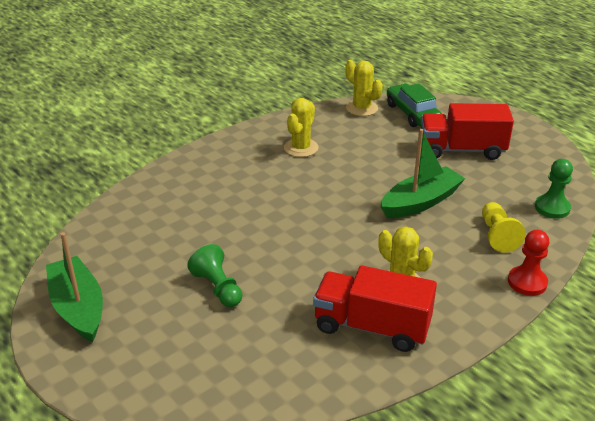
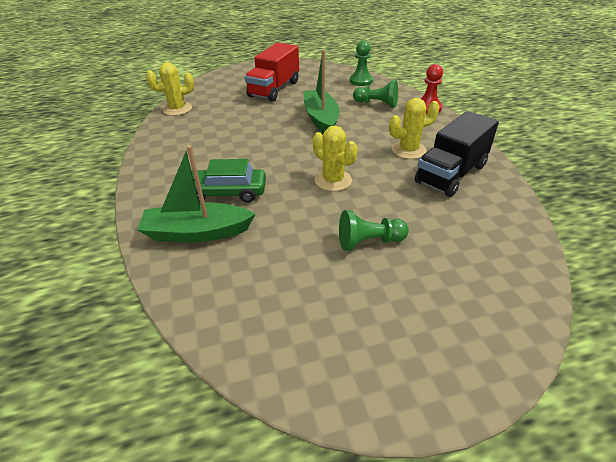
camera: 65 degrees left, 5 degrees up
green boat [46,232,103,342] -> green boat moved to [137,145,256,242]
yellow cactus [284,98,319,157] -> yellow cactus moved to [313,125,357,191]
red truck [313,265,437,352] -> black truck [415,111,499,197]
green car [387,84,442,127] -> green car moved to [191,159,266,203]
yellow pawn [482,202,526,253] -> green pawn [353,80,398,107]

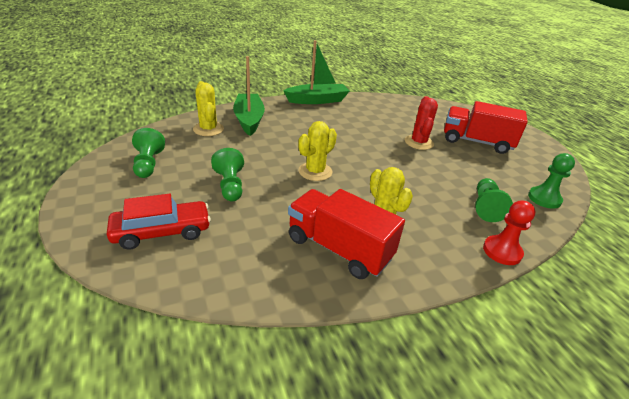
camera: 80 degrees right, 5 degrees down
yellow cactus [146,63,194,116] -> yellow cactus moved to [193,81,224,136]
green car [191,159,266,203] -> none
green boat [303,50,340,133] -> green boat moved to [283,40,350,104]
black truck [415,111,499,197] -> red truck [288,189,405,279]
none -> red car [107,194,211,250]
none -> green pawn [132,128,165,178]
none -> red cactus [405,96,438,150]

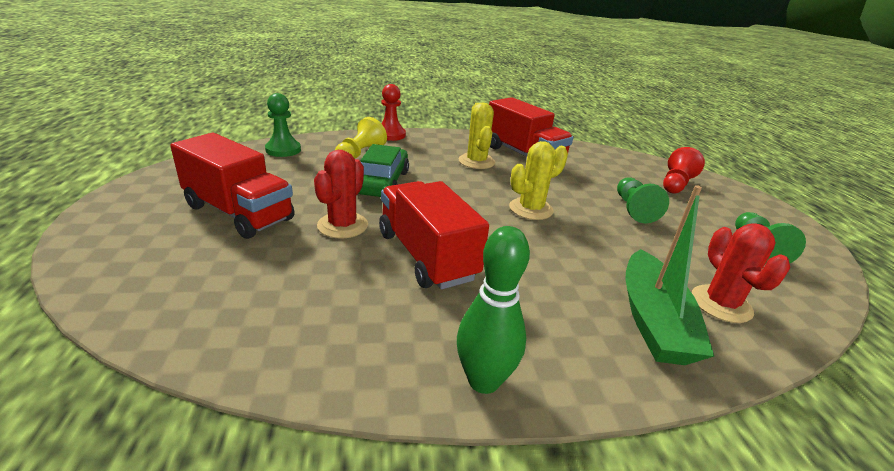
camera: 165 degrees left, 5 degrees down
red car [107,194,211,250] -> red pawn [663,147,705,193]
yellow cactus [193,81,224,136] -> red cactus [692,223,790,323]
green boat [283,40,350,104] -> green bowling pin [457,226,530,394]
green pawn [475,178,513,222] -> yellow pawn [335,117,387,158]
none -> green car [358,144,409,197]
none -> red truck [379,181,489,289]

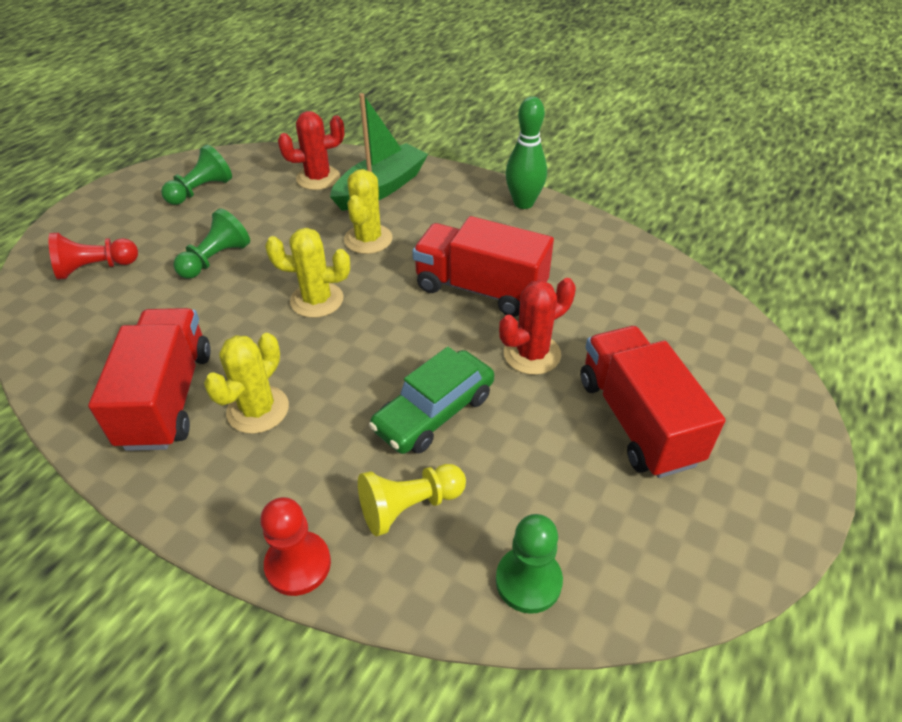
camera: 140 degrees left, 15 degrees up
red truck [379,181,489,289] -> red truck turned 105 degrees clockwise [412,216,554,317]
red cactus [692,223,790,323] -> red cactus turned 45 degrees clockwise [278,111,344,190]
none -> yellow cactus [344,169,393,254]

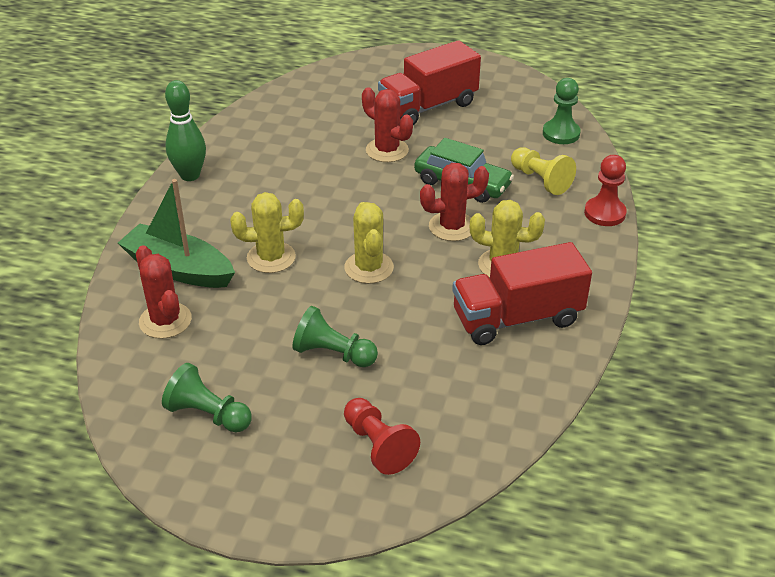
camera: 105 degrees left, 5 degrees down
red truck [412,216,554,317] -> none
none -> red cactus [420,163,489,241]

